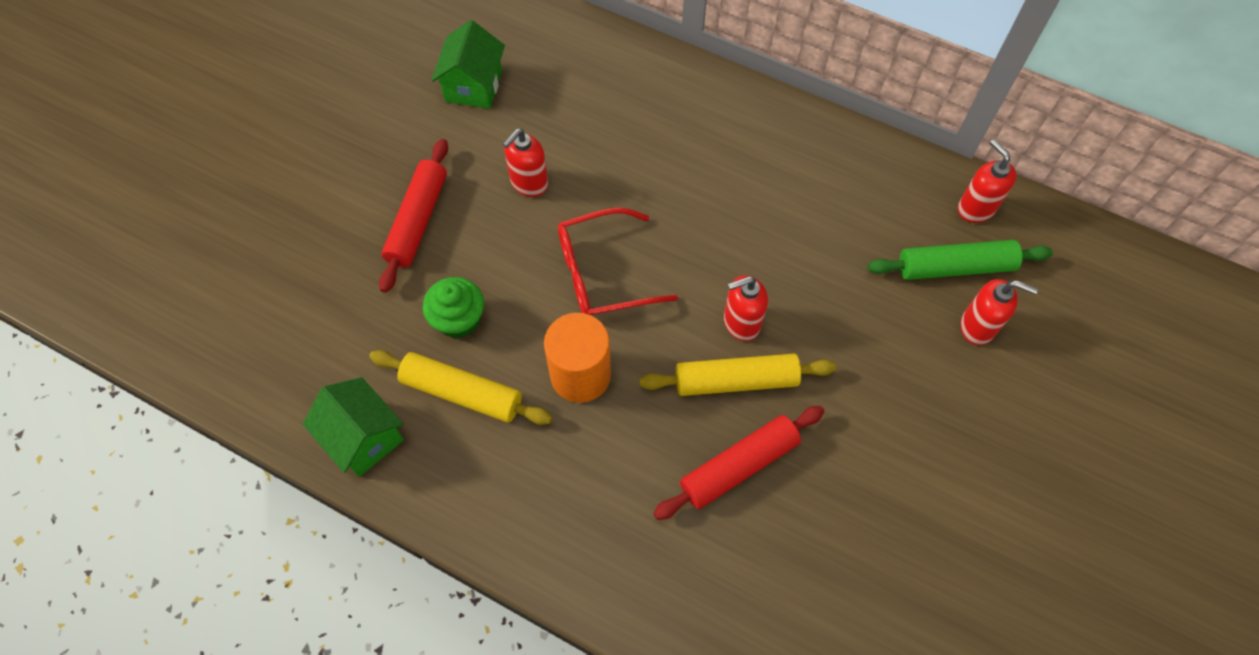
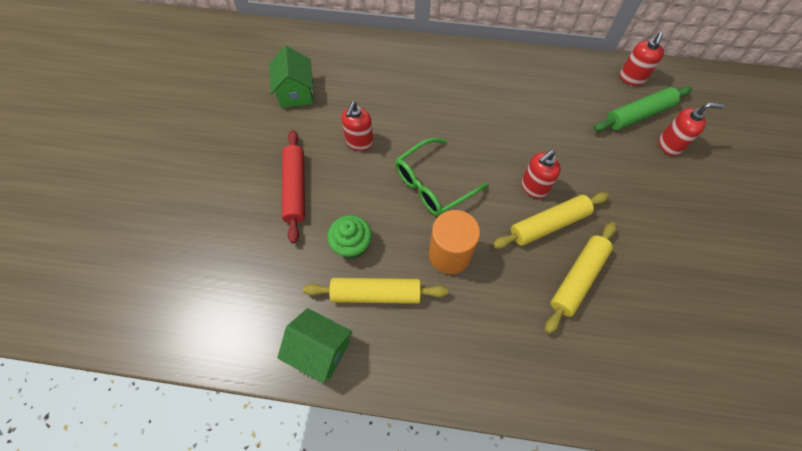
camera: 20 degrees left, 0 degrees up
red glasses [558,208,678,315] -> green glasses [395,138,489,216]
red rolling pin [653,406,825,520] -> yellow rolling pin [545,222,616,334]
red soap dispenser [958,139,1017,223] -> red soap dispenser turned 105 degrees counterclockwise [620,33,664,86]

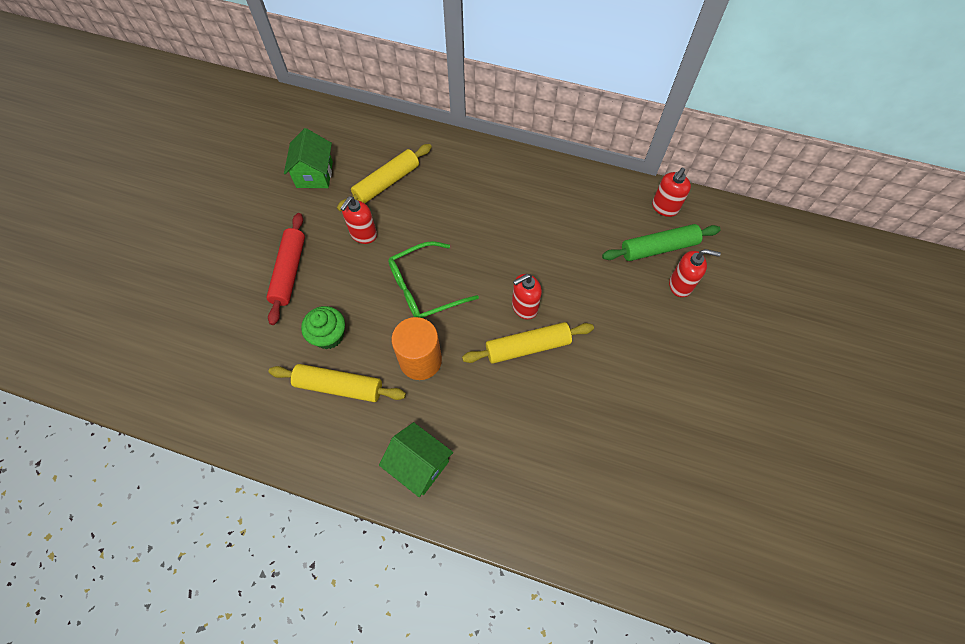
camera: 10 degrees right, 0 degrees up
green house [277,308,352,384] -> green house moved to [379,422,453,497]
yellow rolling pin [545,222,616,334] -> yellow rolling pin moved to [337,144,432,211]

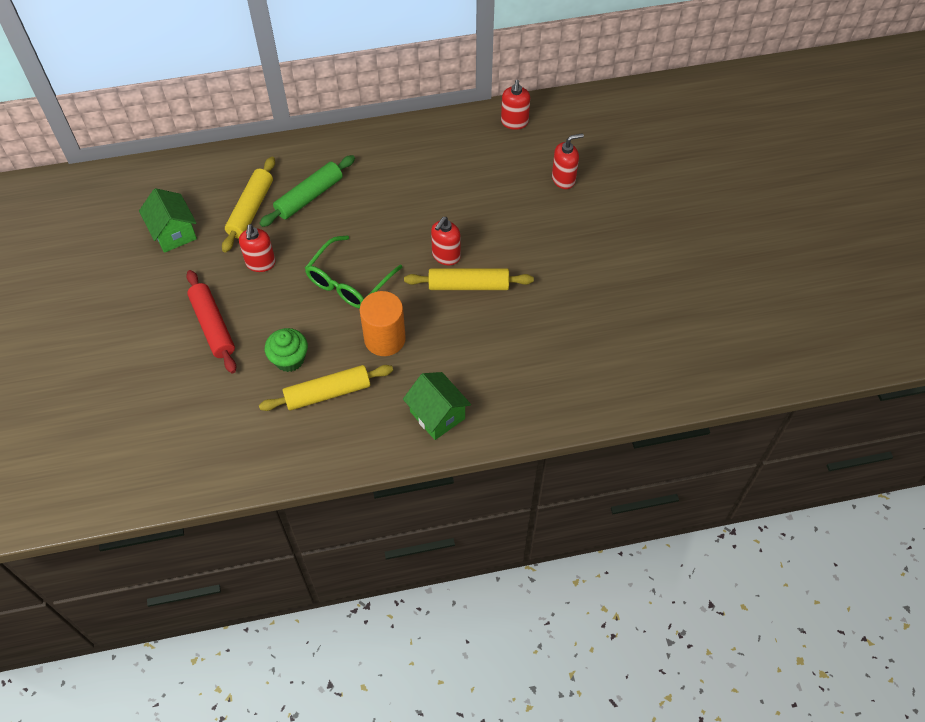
camera: 30 degrees left, 5 degrees down
green house [379,422,453,497] -> green house turned 45 degrees clockwise [403,372,471,440]
yellow rolling pin [462,322,594,364] -> yellow rolling pin turned 45 degrees clockwise [404,268,534,290]
green rolling pin [602,224,721,261] -> green rolling pin moved to [259,155,355,227]

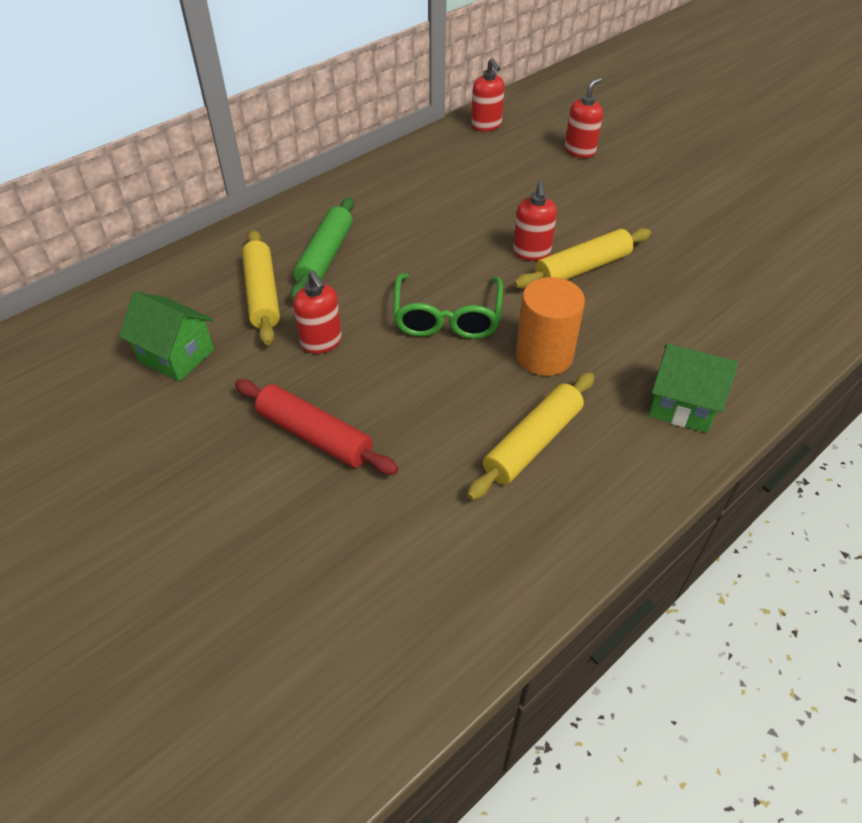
camera: 30 degrees left, 10 degrees down
green cupcake [265,328,308,372] -> none

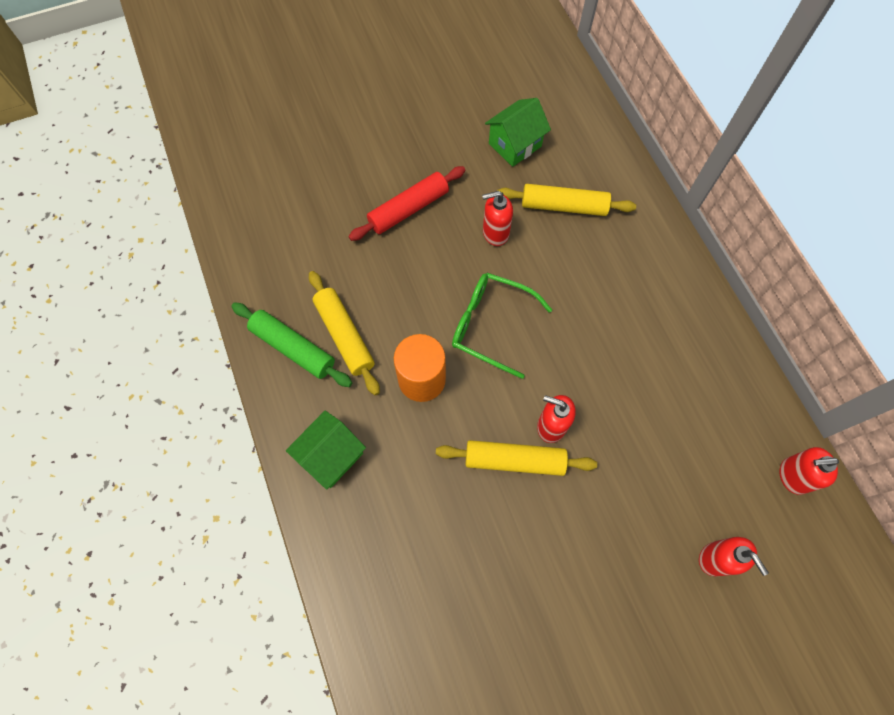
camera: 110 degrees right, 20 degrees up
green rolling pin [290,197,354,301] -> green rolling pin moved to [231,302,352,387]
yellow rolling pin [514,228,651,289] -> yellow rolling pin turned 75 degrees counterclockwise [436,440,597,476]

